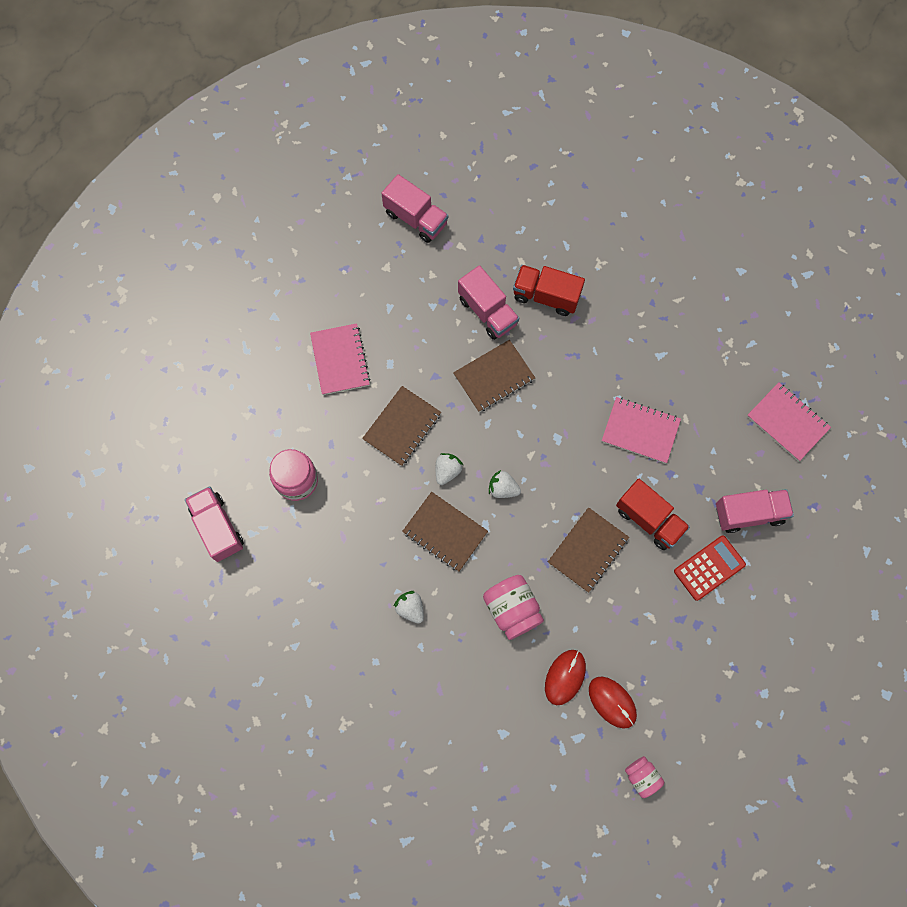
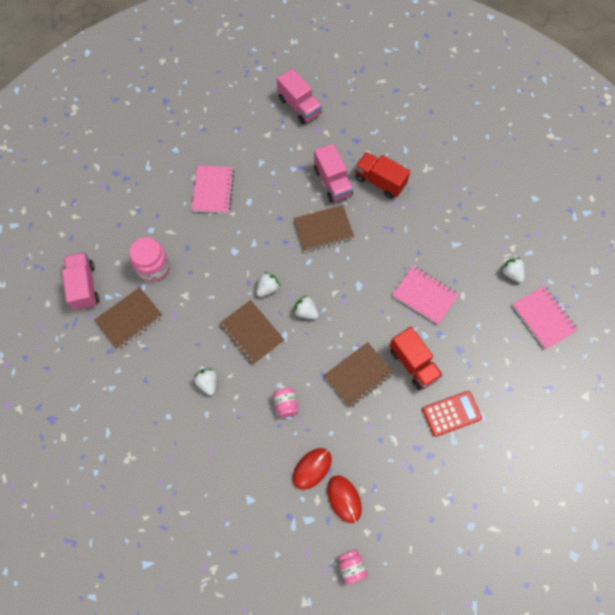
camera: 15 degrees right, 5 degrees down
brown notebook [362,386,441,466] -> brown notebook moved to [95,287,162,349]
pink jar [483,575,544,640] -> pink jar [273,388,298,418], size x0.60
pink truck [716,489,794,533] -> none
none -> white strawberry [501,258,525,283]

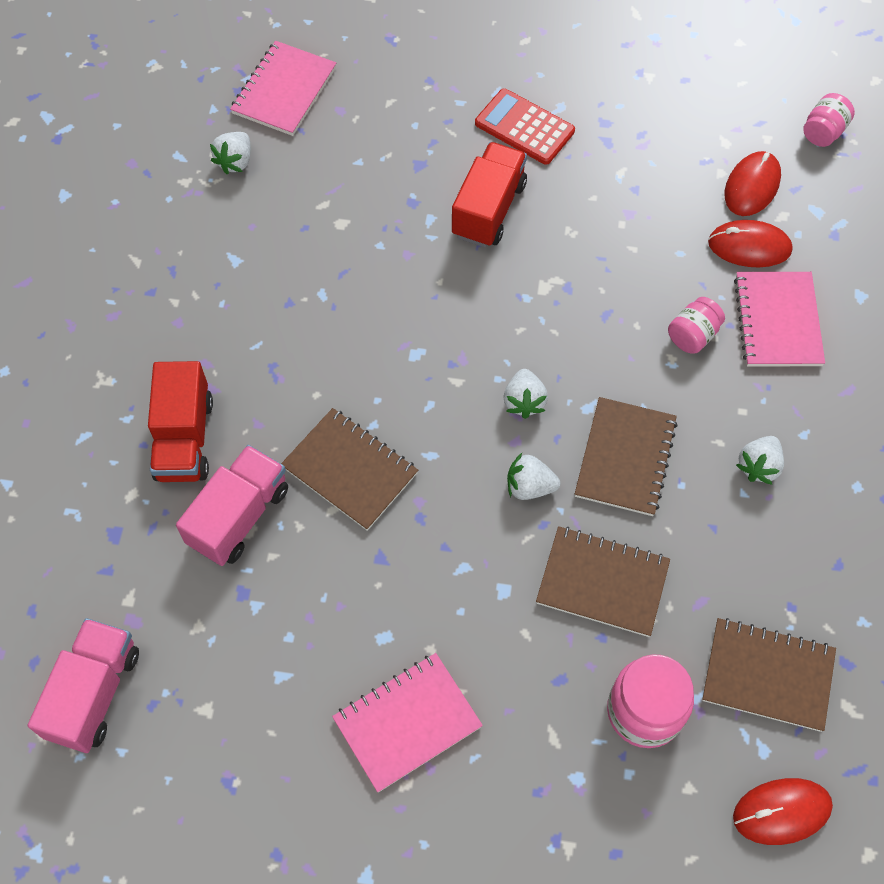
camera: 125 degrees left, 5 degrees down
pink truck [62,252,99,310] -> red mouse [733,778,833,845]
brown notebook [324,342,393,407] -> brown notebook moved to [536,526,670,637]
pink notebook [392,266,459,325] -> pink notebook moved to [734,272,825,367]

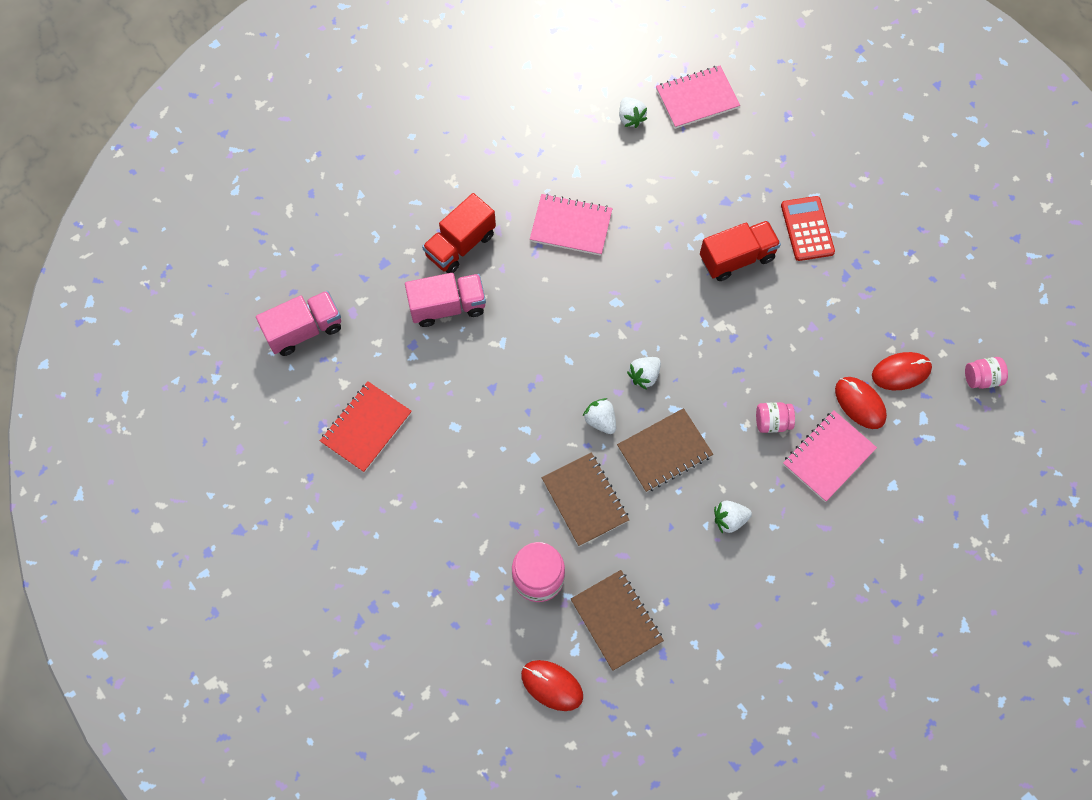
camera: 45 degrees right, 5 degrees up
white strawberry [210,132,251,174] -> white strawberry turned 90 degrees counterclockwise [619,97,647,128]
brown notebook [281,408,418,531] -> none
pink notebook [332,653,483,792] -> pink notebook moved to [530,194,612,256]
none -> red notebook [320,381,412,473]

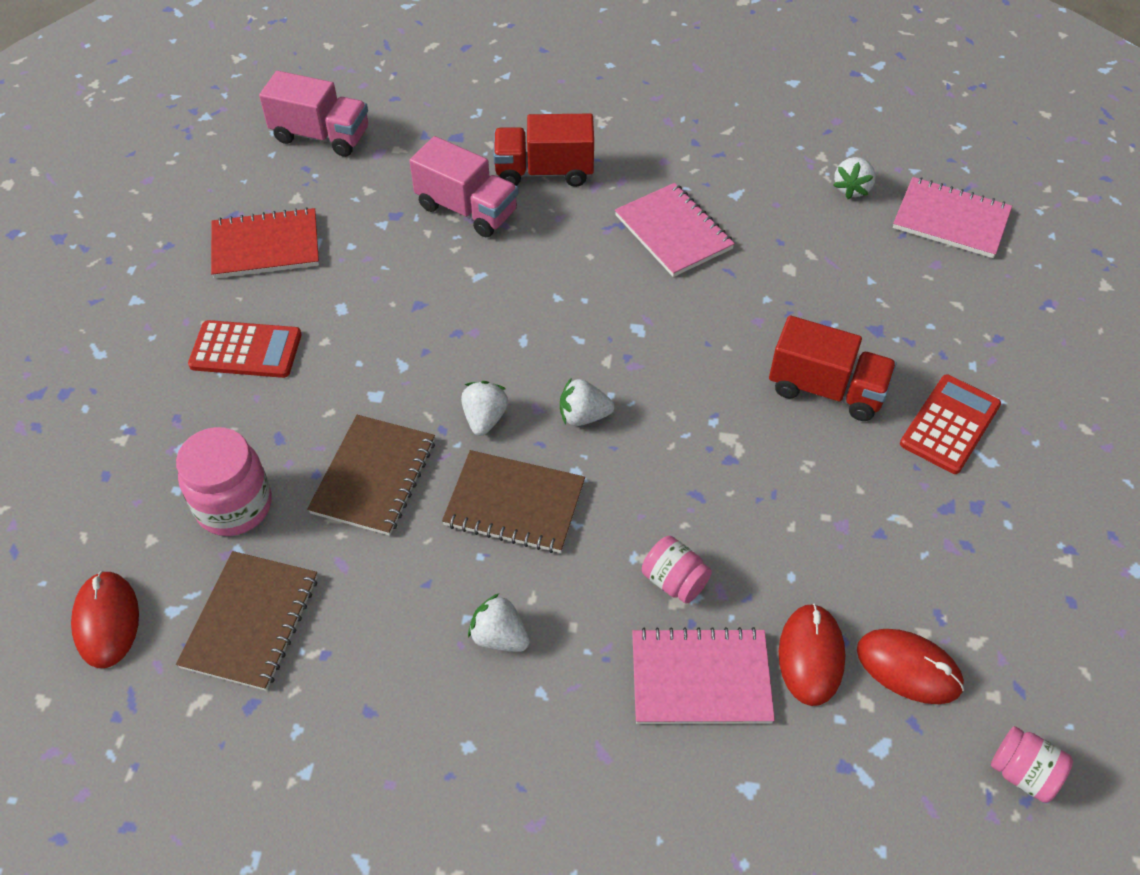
camera: 45 degrees right, 15 degrees down
none -> red calculator [188,320,302,378]

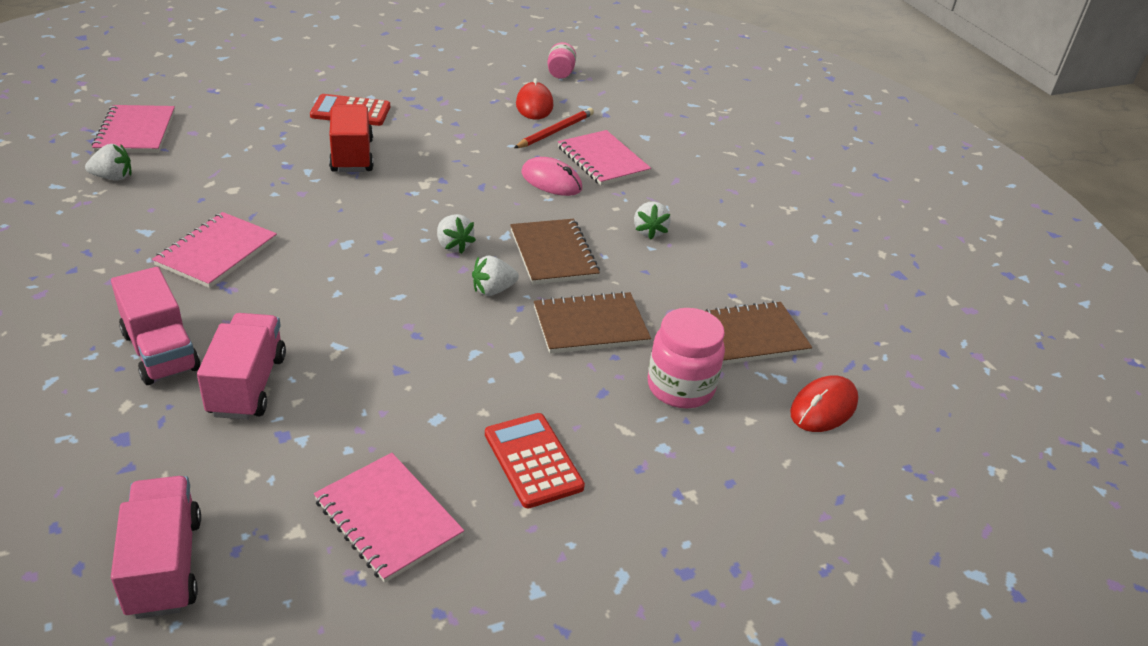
camera: 125 degrees left, 15 degrees down
red notebook [211,207,319,278] -> pink notebook [314,453,464,583]
red truck [493,114,594,187] -> pink truck [111,267,201,385]
pink jar [642,536,712,604] -> pink mouse [521,157,582,196]
red mouse [779,604,845,706] -> red pencil [514,108,594,148]

